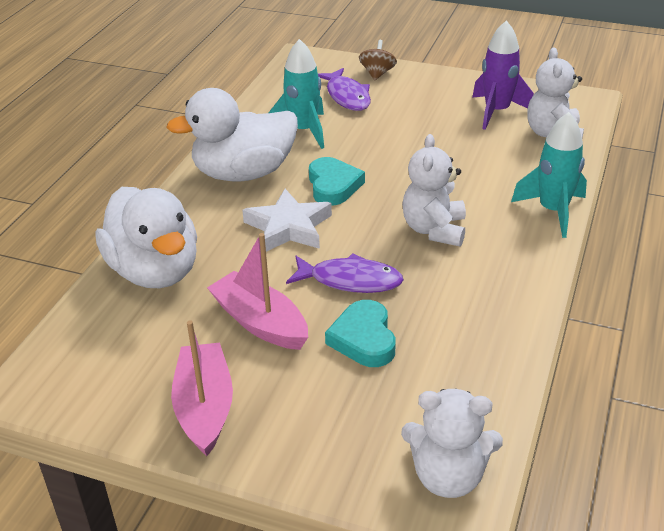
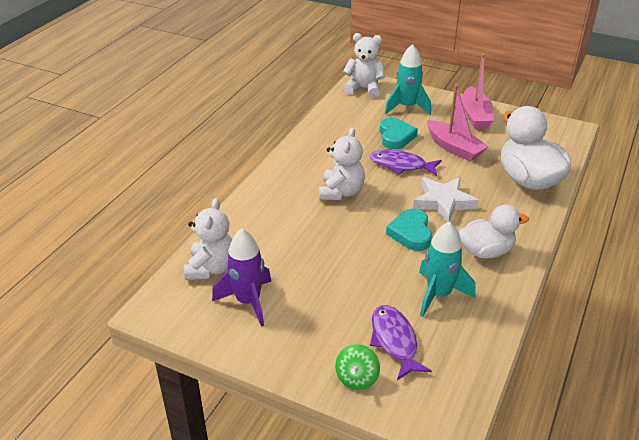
camera: 175 degrees left, 0 degrees up
white duck [166,88,298,181] -> white duck [459,205,529,258], size x0.66
brown spinning top [359,40,397,80] -> green spinning top [335,344,380,390]
turquoise rocket [511,112,587,238] -> turquoise rocket moved to [384,44,431,115]

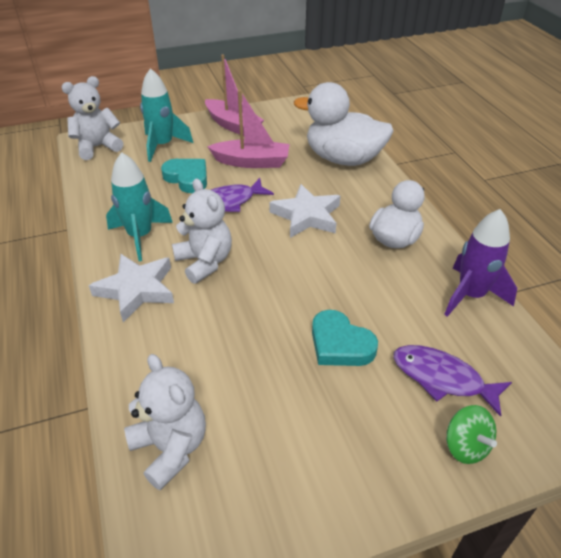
camera: 45 degrees left, 5 degrees up
purple rocket [212,229,271,327] -> purple rocket moved to [444,209,517,317]
turquoise heart [386,209,432,251] -> turquoise heart moved to [312,310,378,366]
turquoise rocket [419,221,476,317] -> turquoise rocket moved to [106,152,173,261]
none -> white star [89,254,174,322]

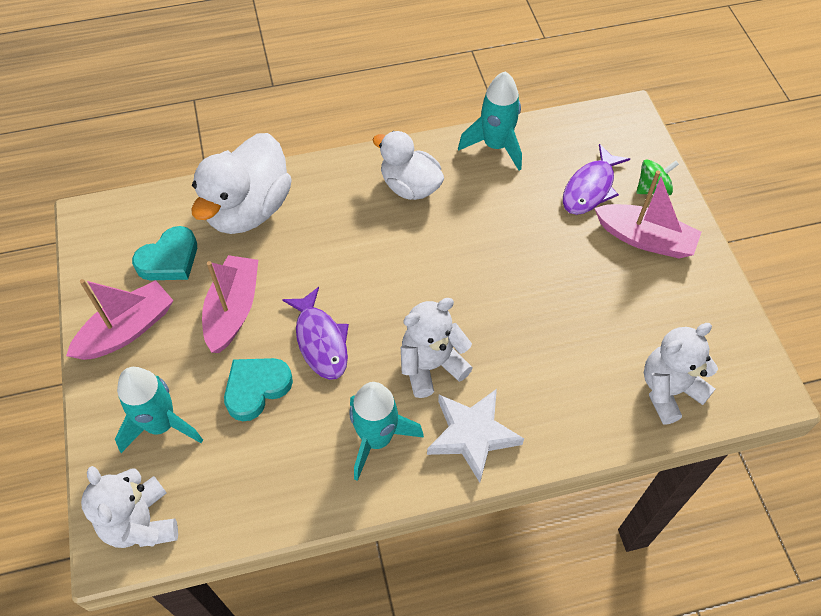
camera: 85 degrees left, 15 degrees up
white star [269,184,340,238] -> none
turquoise heart [312,310,378,366] -> turquoise heart moved to [132,226,197,280]
purple rocket [444,209,517,317] -> turquoise rocket [458,71,522,171]
none -> pink boat [595,171,701,258]

